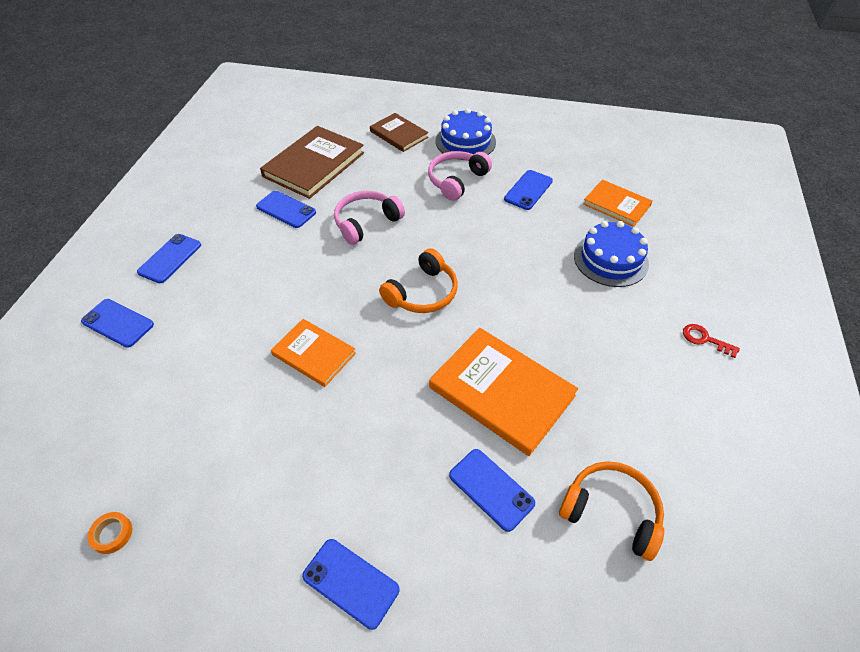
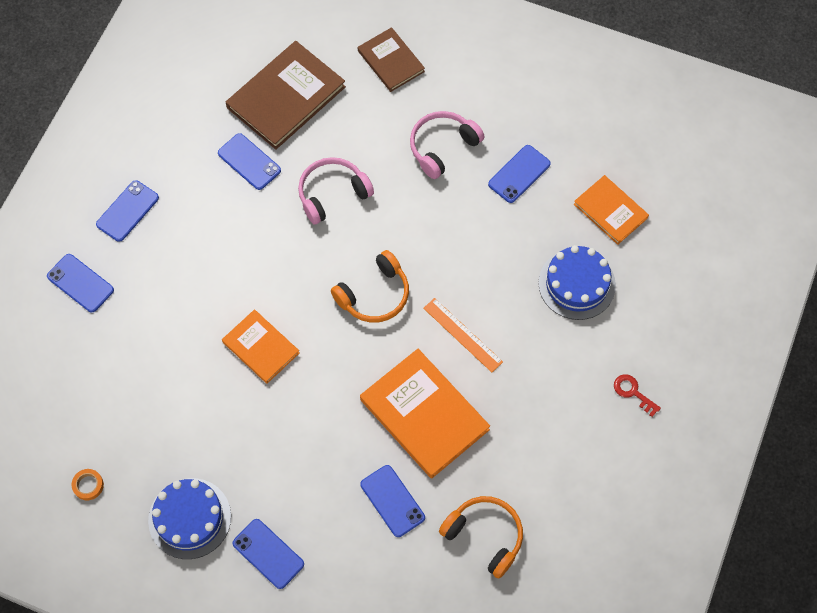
camera: 10 degrees right, 15 degrees up
blue cake [436,108,496,160] -> blue cake moved to [148,478,231,559]
none -> orange ruler [423,298,503,372]

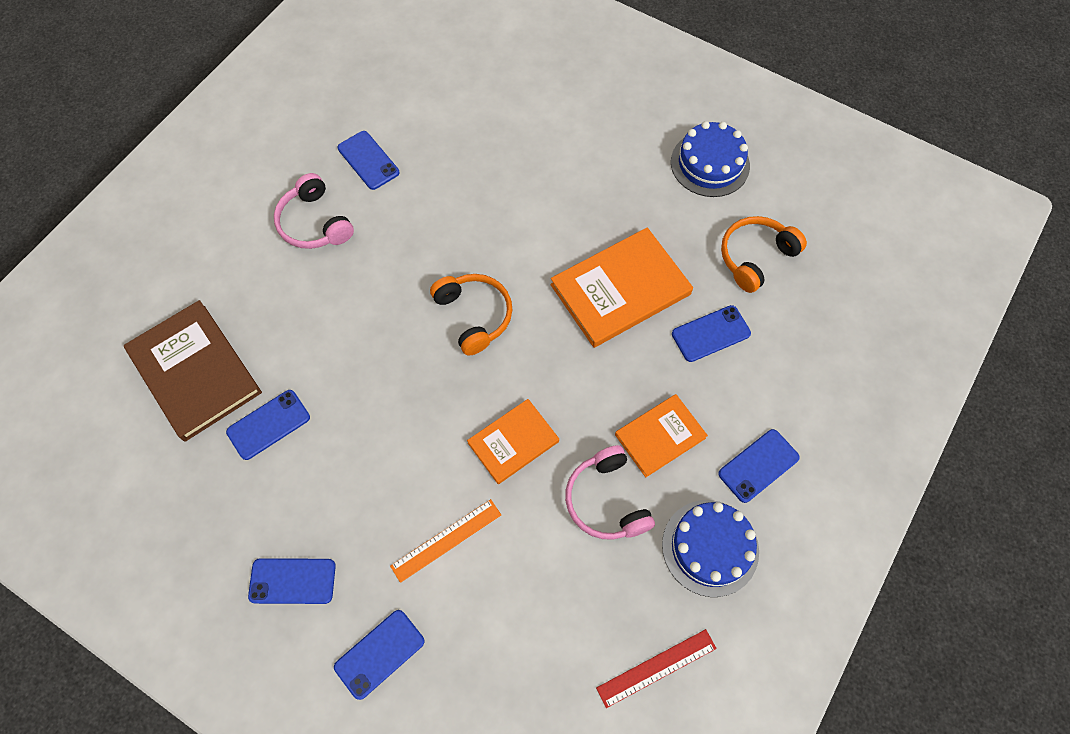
camera: 80 degrees left, 0 degrees up
orange tape [72,469,104,500] -> red ruler [596,629,717,708]
blue phone [96,180,159,242] -> blue phone turned 45 degrees counterclockwise [248,558,336,604]
pink headphones [298,157,374,225] -> pink headphones moved to [565,445,655,540]
brown book [358,27,425,92] -> none
orange ruler [423,298,503,372] -> orange ruler moved to [390,499,501,583]
blue cake [538,245,616,320] -> blue cake moved to [671,121,750,197]
orange book [574,175,649,245] -> orange book moved to [615,394,708,477]
red key [614,374,661,417] -> none

